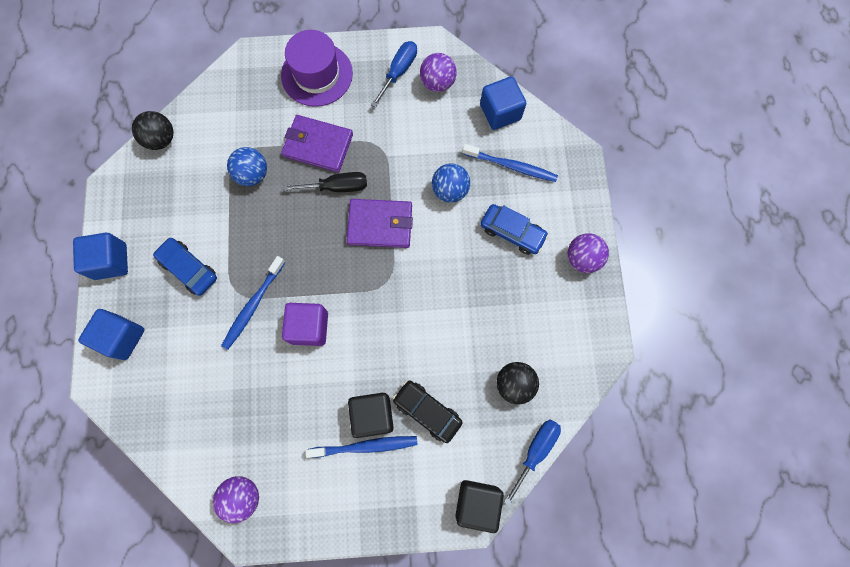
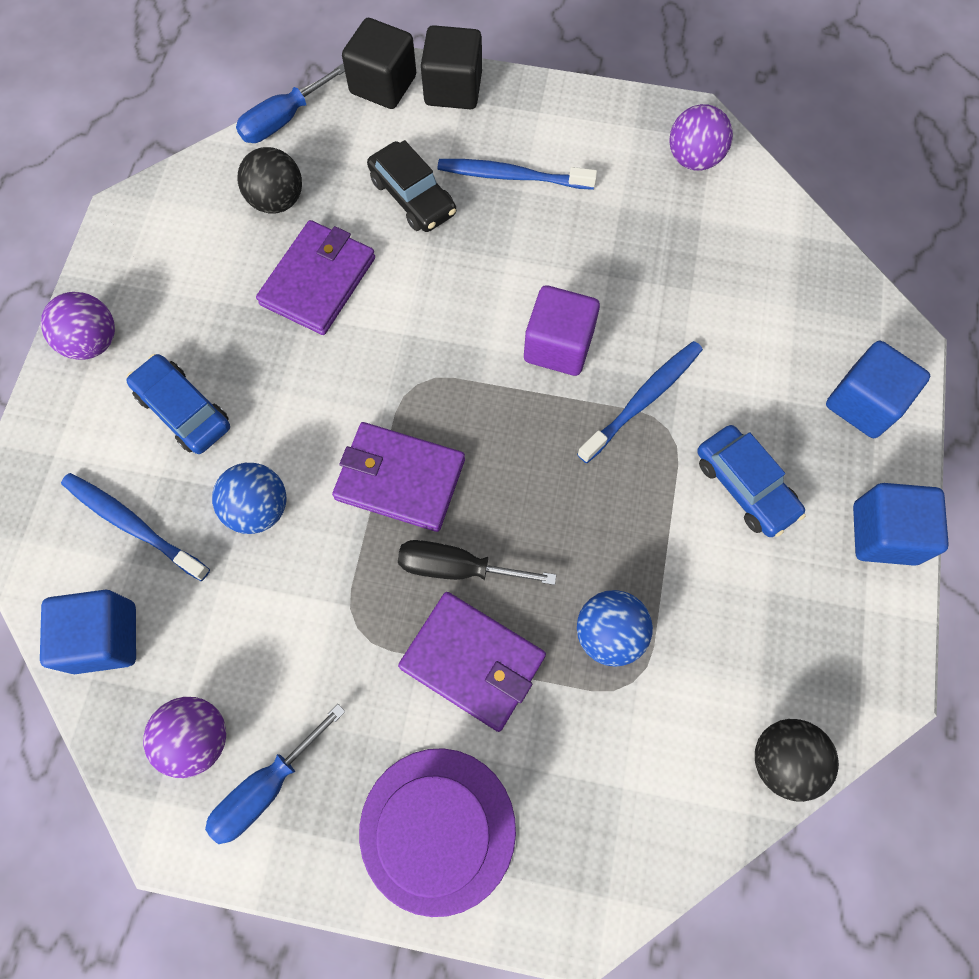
camera: 165 degrees left, 5 degrees down
black cube [348,393,394,438] -> black cube moved to [421,25,482,109]
none -> purple wallet [256,220,375,335]

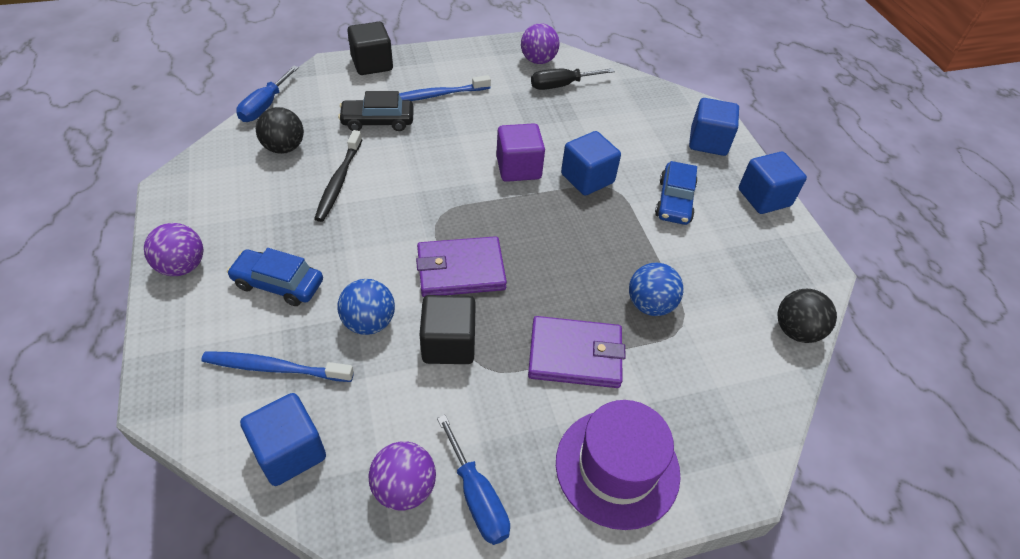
camera: 30 degrees left, 20 degrees down
blue screwdriver [205,704,346,844] -> blue screwdriver turned 45 degrees counterclockwise [437,415,510,545]
purple wallet [256,220,375,335] -> black toothbrush [314,130,362,222]
black cube [342,18,416,109] -> black cube moved to [420,295,476,364]
black car [367,140,456,232] -> black car turned 150 degrees clockwise [338,91,414,131]
black screwdriver [398,540,556,585] -> black screwdriver moved to [531,68,615,90]
blue toothbrush [577,341,703,463] -> blue cube [561,131,621,196]
blue car [697,425,806,537] -> blue car turned 75 degrees clockwise [655,161,698,225]

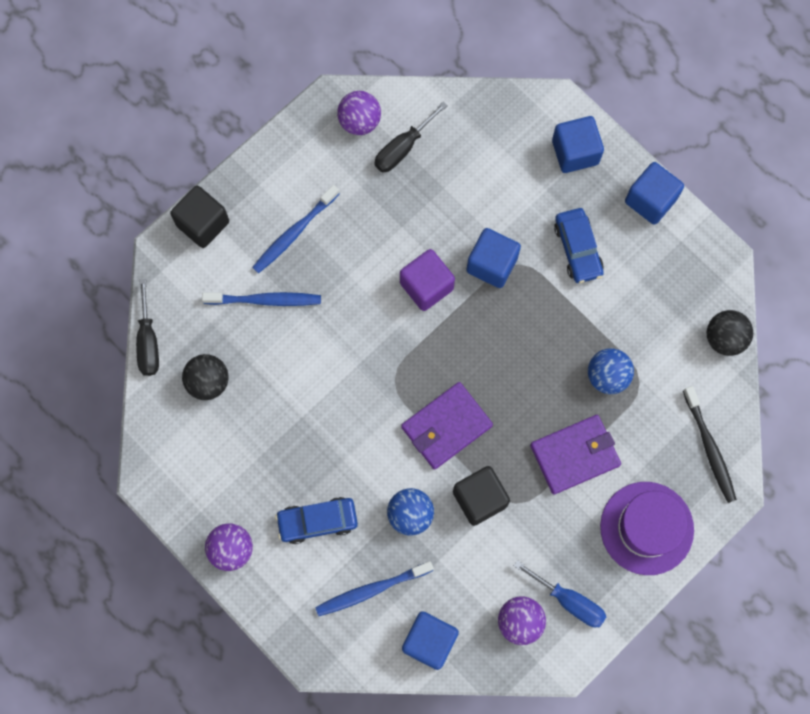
camera: 25 degrees left, 25 degrees up
blue screwdriver [236,66,299,122] -> black screwdriver [136,278,159,376]
black toothbrush [314,130,362,222] -> black toothbrush moved to [683,386,737,503]
black car [338,91,414,131] -> blue toothbrush [202,292,321,306]

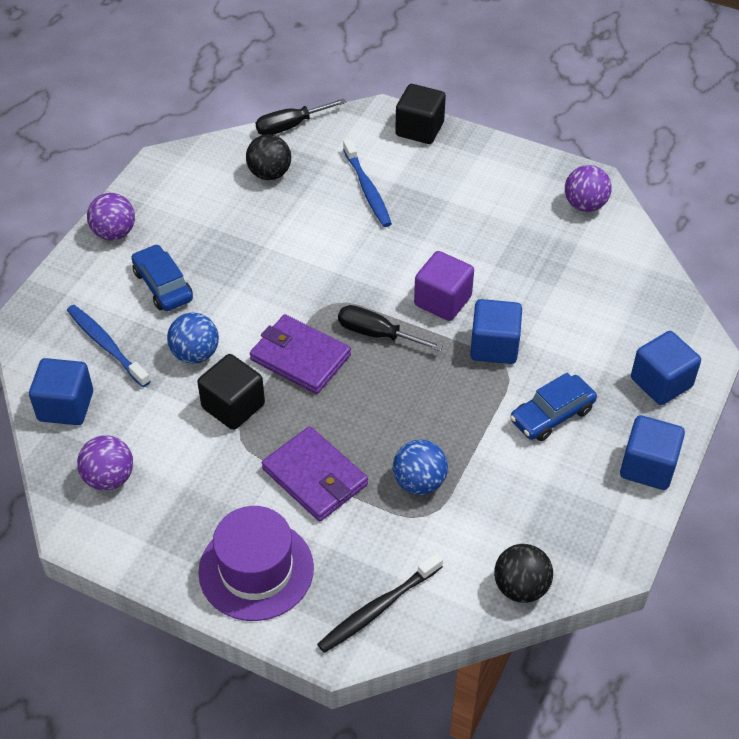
camera: 70 degrees right, 25 degrees down
blue toothbrush [252,185,340,273] -> none
black screwdriver [374,102,448,172] -> black screwdriver moved to [338,305,443,351]
blue screwdriver [514,560,606,627] -> none

